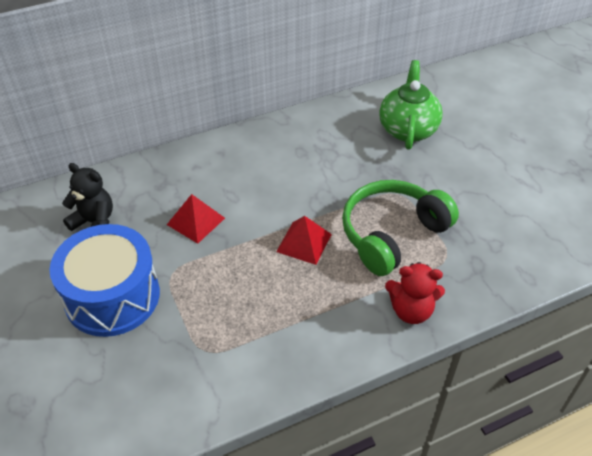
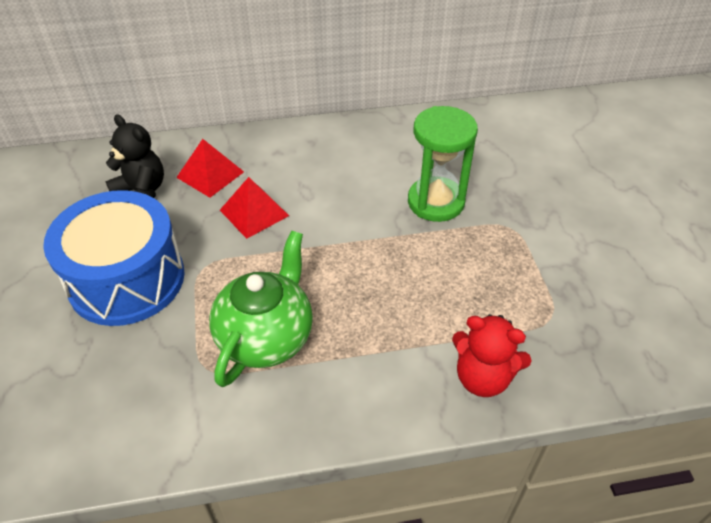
camera: 15 degrees right, 0 degrees up
red pyramid [276,216,332,265] -> red pyramid moved to [176,139,244,198]
green headphones [342,180,459,276] -> none
green teapot [379,60,443,150] -> green teapot moved to [209,231,313,387]
none -> green hourglass [408,106,478,222]

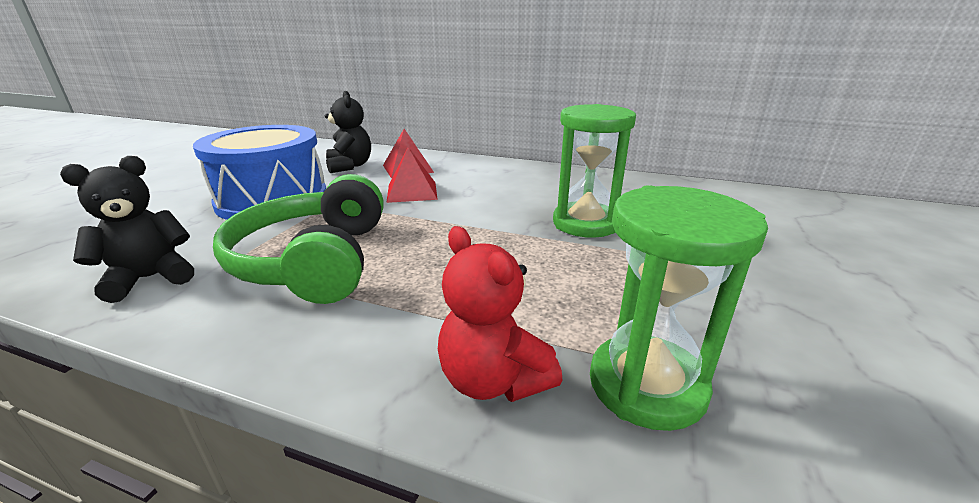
camera: 30 degrees right, 20 degrees down
green teapot [209,231,313,387] -> green headphones [213,174,384,304]
none -> black teddy bear [60,156,194,303]
none -> green hourglass [590,185,768,431]

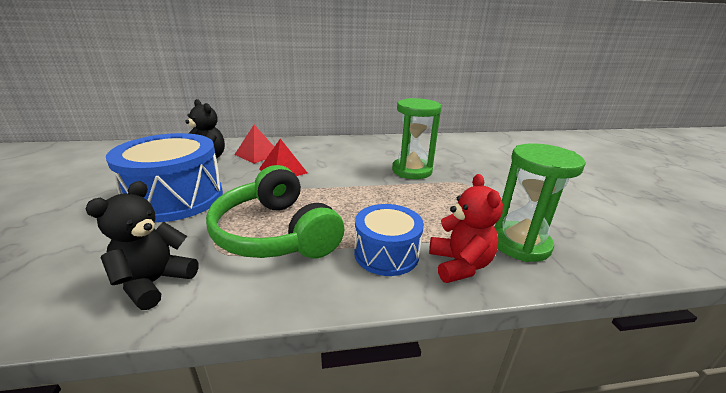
camera: 30 degrees left, 0 degrees up
red teddy bear [438,226,562,402] -> red teddy bear turned 120 degrees counterclockwise [429,174,503,283]
none -> blue drum [354,204,424,276]

